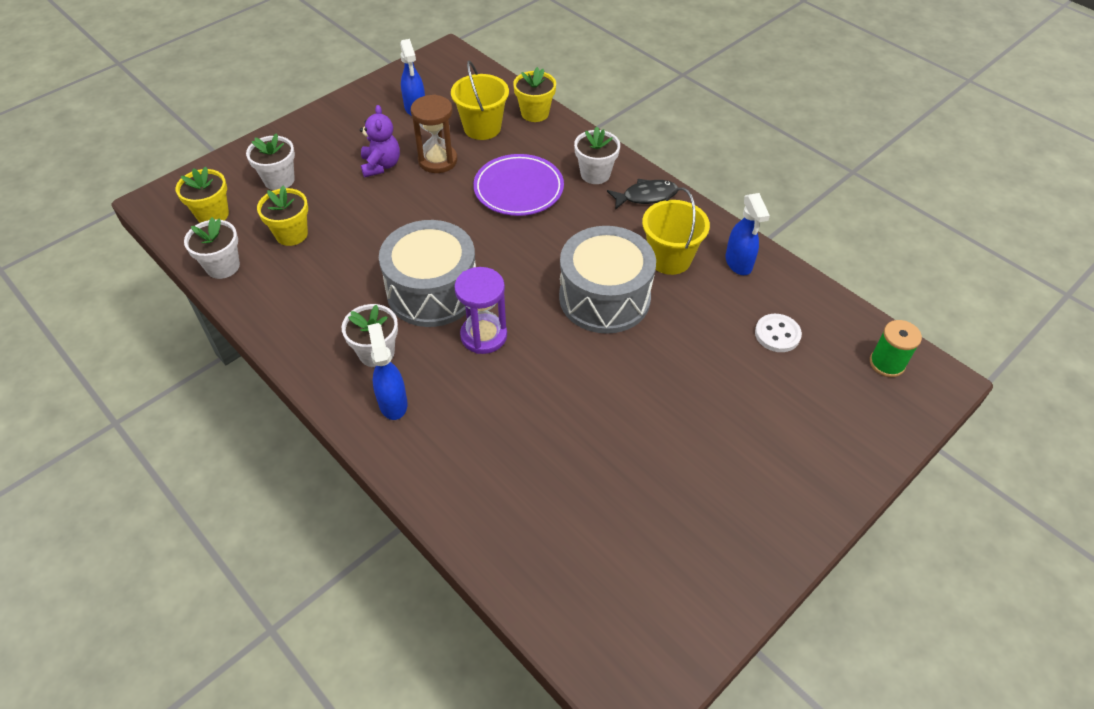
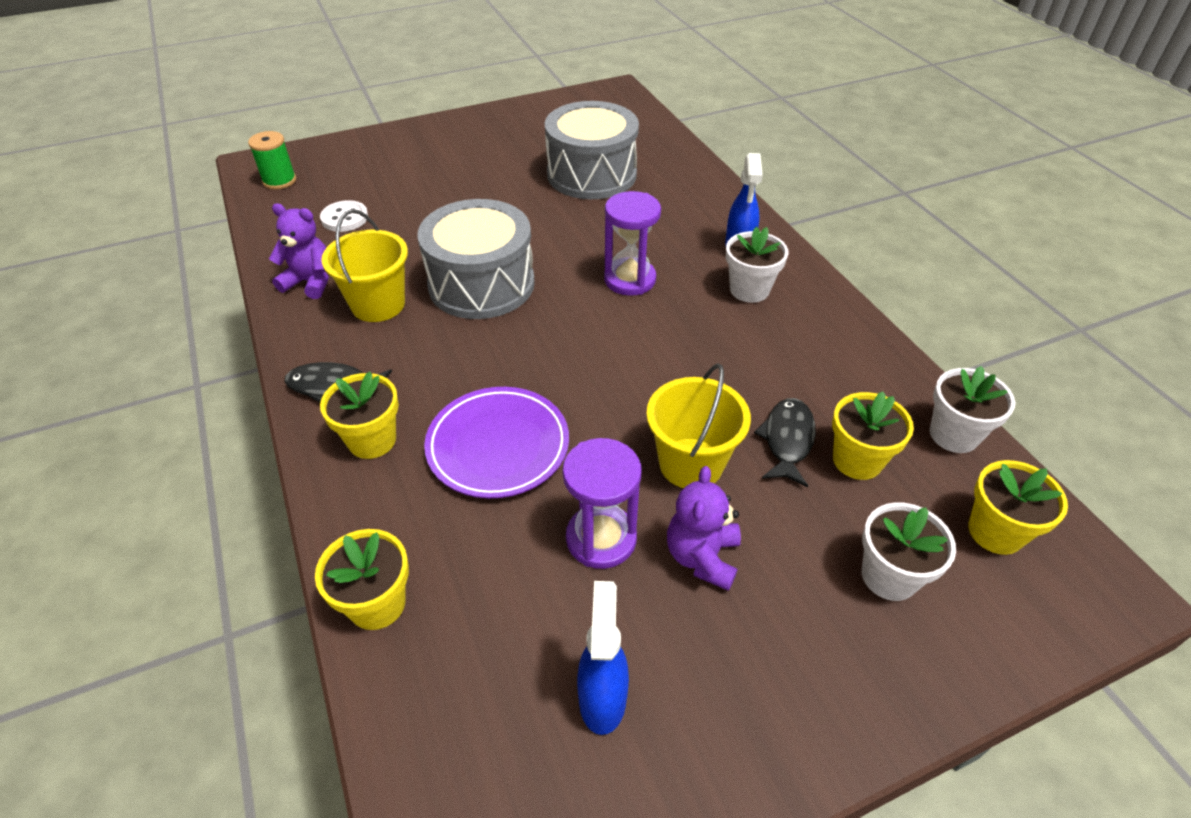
camera: 160 degrees left, 5 degrees down
grey drum [379,220,476,327] -> grey drum moved to [545,101,639,199]
brown hourglass [411,94,457,173] -> purple hourglass [562,438,641,569]
yellow bucket [451,61,509,140] -> yellow bucket moved to [646,363,751,488]
white flower pot [574,127,620,184] -> yellow flower pot [320,372,399,459]
blue spray bottle [726,193,770,275] -> purple teddy bear [269,203,329,299]
none -> black fish [754,398,816,488]

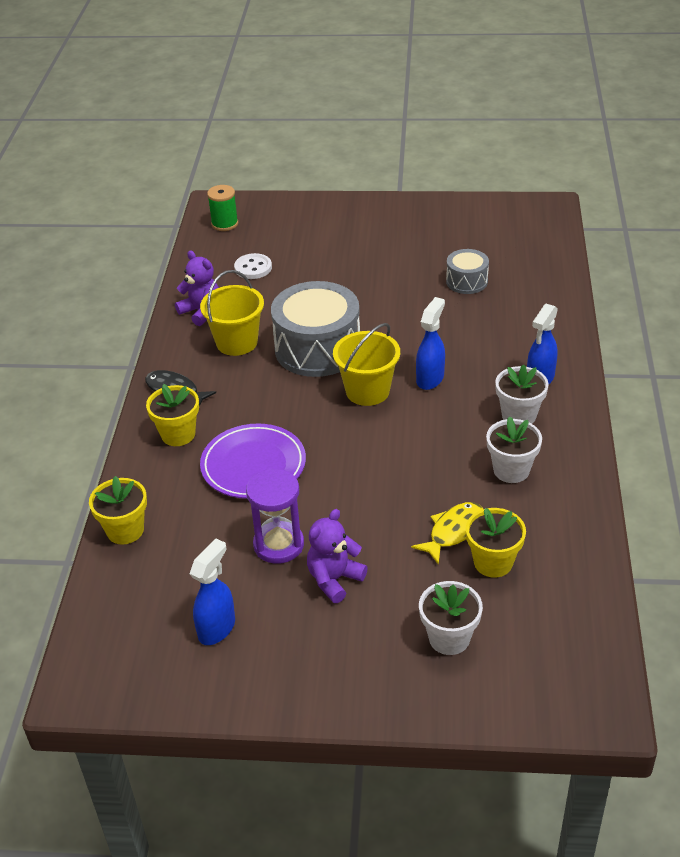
camera: 30 degrees right, 5 degrees down
grey drum [545,101,639,199] -> grey drum [446,249,489,294], size x0.51
purple hourglass [604,191,661,296] -> blue spray bottle [416,297,445,390]
yellow bucket [646,363,751,488] -> yellow bucket moved to [333,323,400,406]
black fish [754,398,816,488] -> yellow fish [411,502,483,565]
white flower pot [930,366,1015,453] -> white flower pot moved to [486,416,542,483]
yellow flower pot [969,460,1068,555] -> none

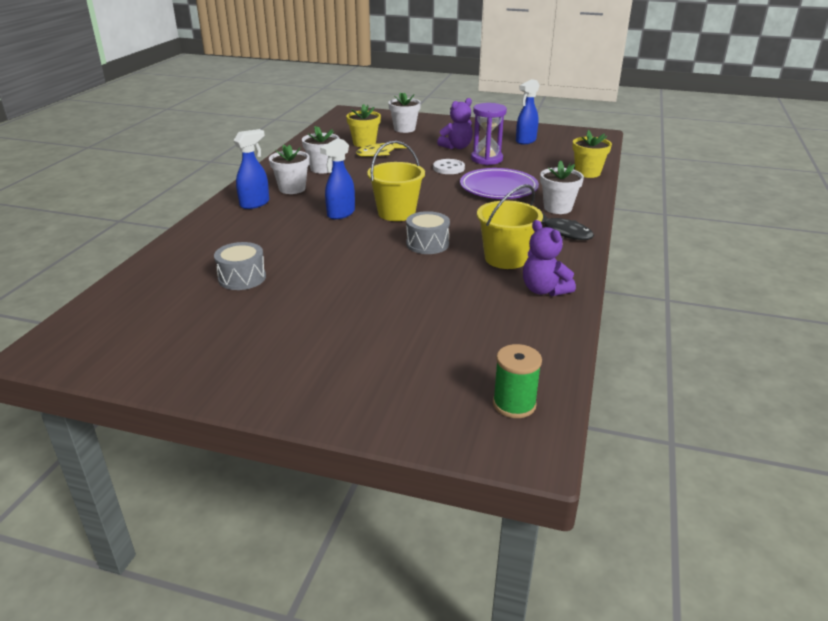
camera: 170 degrees left, 10 degrees down
yellow flower pot [146,384,199,446] -> white flower pot [540,160,584,214]
white button [234,253,272,279] -> white button moved to [433,159,465,174]
grey drum [271,281,360,377] -> grey drum [406,211,450,254], size x0.51

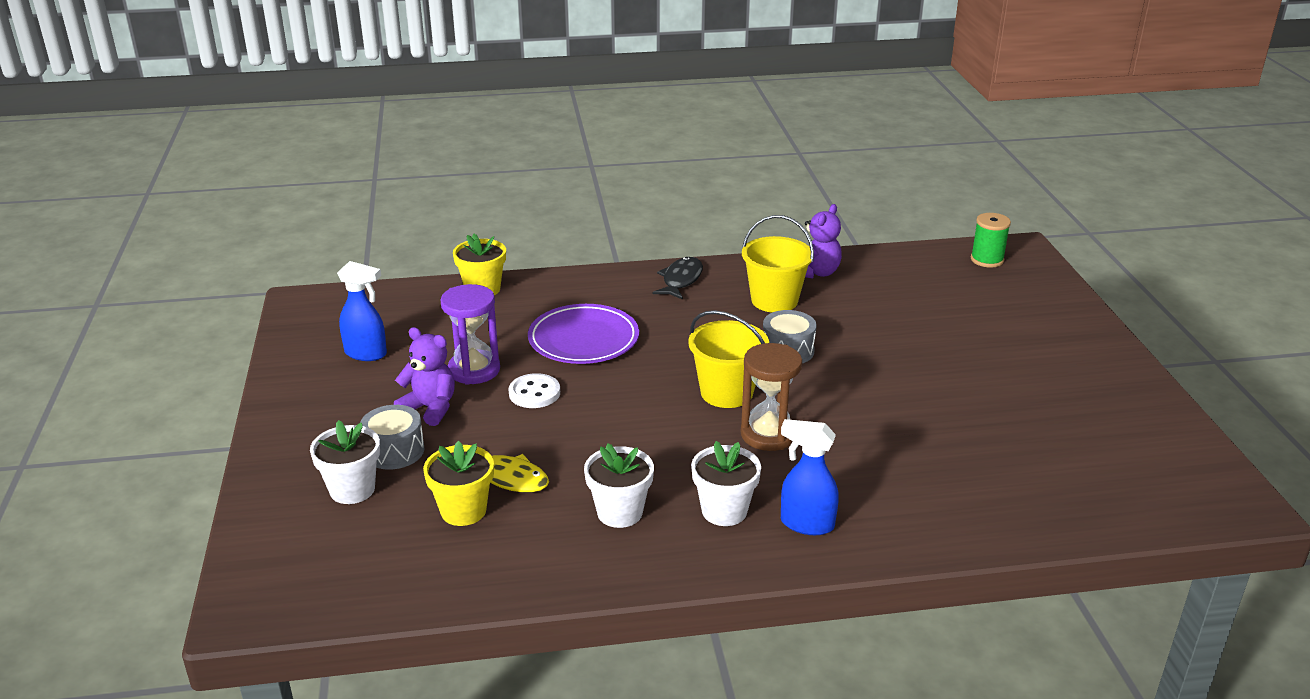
camera: 115 degrees left, 0 degrees up
grey drum [214,242,266,290] -> grey drum moved to [360,405,425,470]
blue spray bottle [320,138,355,219] -> brown hourglass [741,343,802,451]
white flower pot [540,160,584,214] -> none

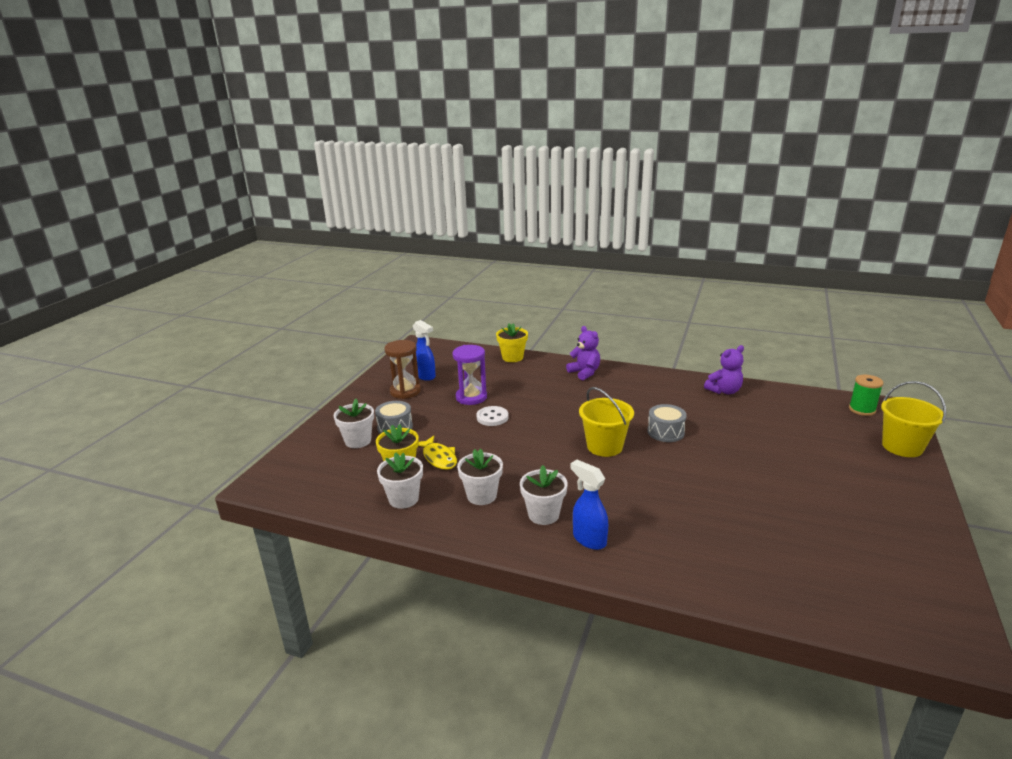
camera: 30 degrees right, 5 degrees down
purple teddy bear [394,327,455,426] -> purple teddy bear moved to [566,326,600,381]
purple plate [528,304,639,364] -> none
black fish [653,257,703,300] -> none
brown hourglass [741,343,802,451] -> brown hourglass moved to [385,340,421,399]
yellow bucket [742,215,814,312] -> yellow bucket moved to [881,381,946,457]
none -> white flower pot [377,452,423,509]

